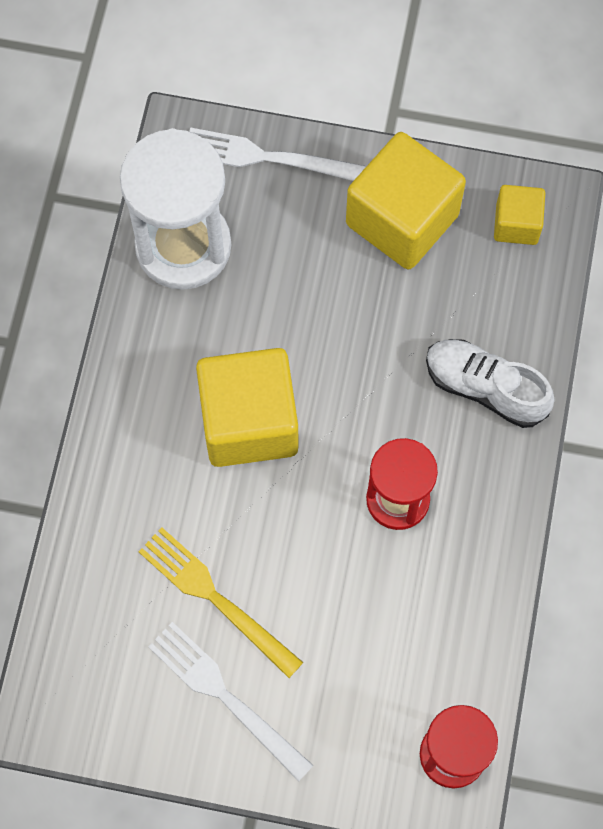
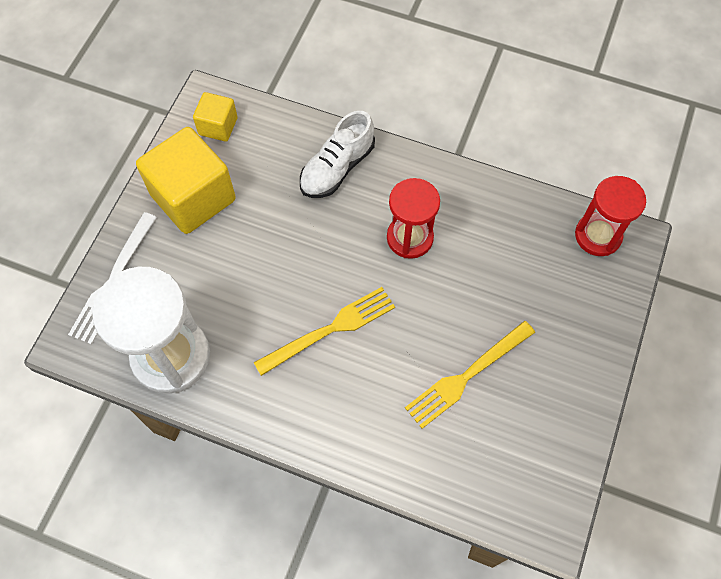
camera: 80 degrees left, 5 degrees down
white fork [148,622,314,782] -> none
yellow cube [196,348,298,467] -> yellow fork [253,287,395,376]

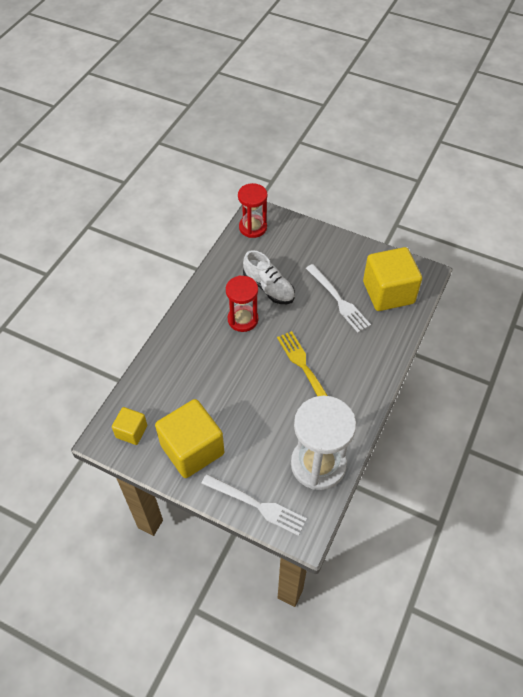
camera: 85 degrees left, 10 degrees down
white shoe [300,111,375,198] -> white shoe moved to [243,250,295,304]
yellow fork [405,321,535,429] -> white fork [306,264,371,333]
none -> yellow cube [363,247,422,311]

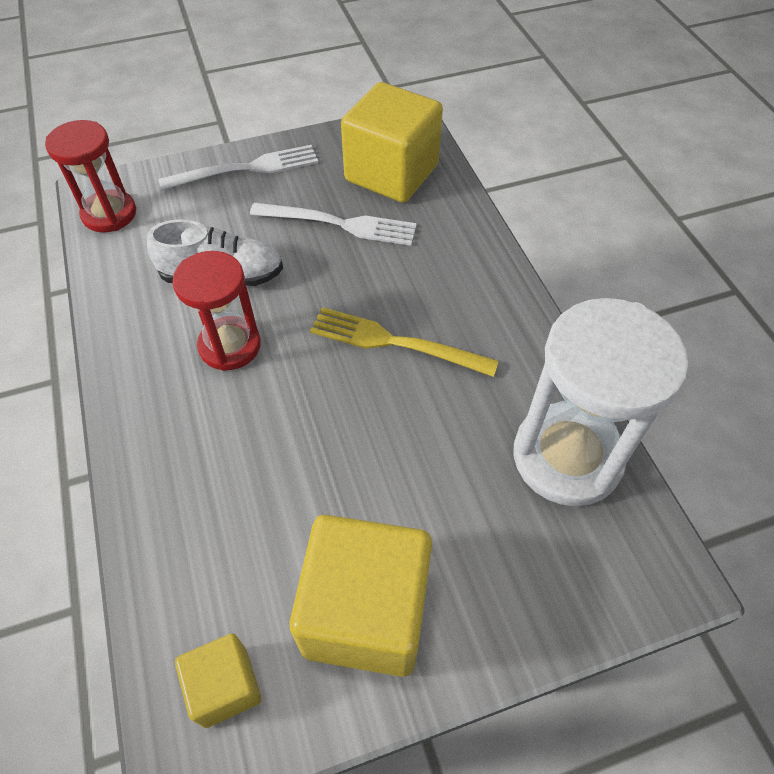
camera: 45 degrees left, 0 degrees up
white fork [201,474,307,536] -> white fork moved to [158,145,318,190]

